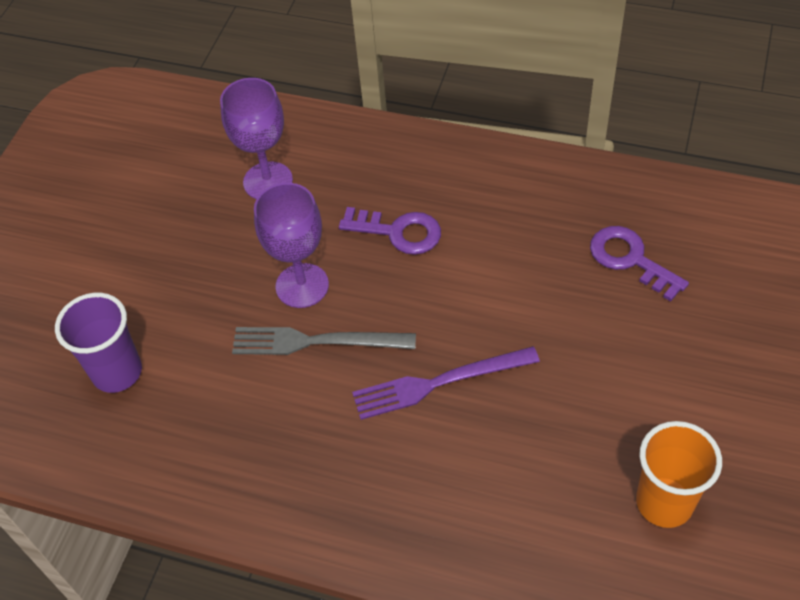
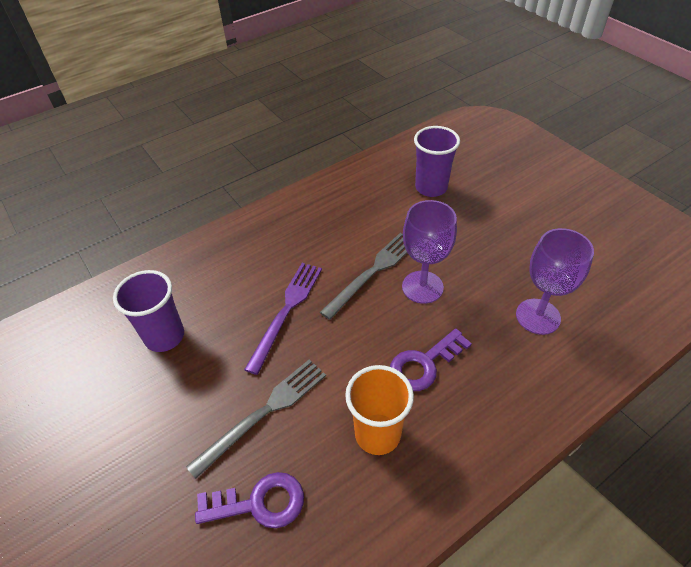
camera: 125 degrees right, 5 degrees down
orange cup [636,421,722,528] -> orange cup moved to [345,365,414,455]
none -> purple cup [113,270,184,352]
none -> grey fork [186,360,326,479]

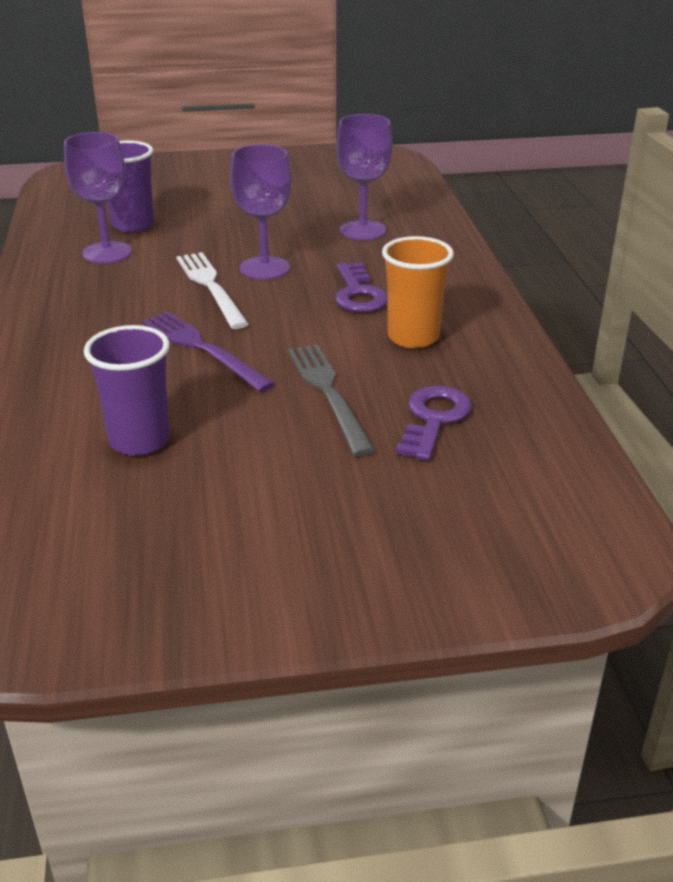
camera: 65 degrees left, 15 degrees down
grey fork [320,233,407,320] -> white fork [176,252,249,329]
none -> purple goblet [64,132,132,264]

